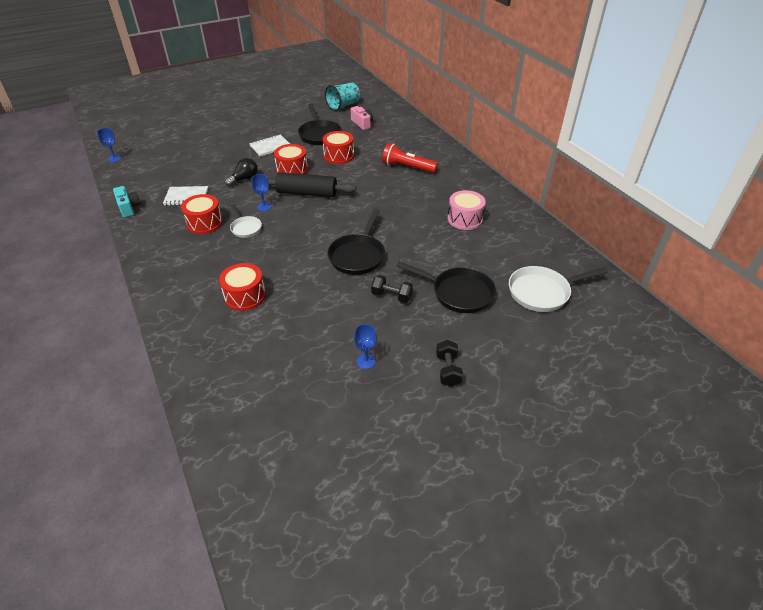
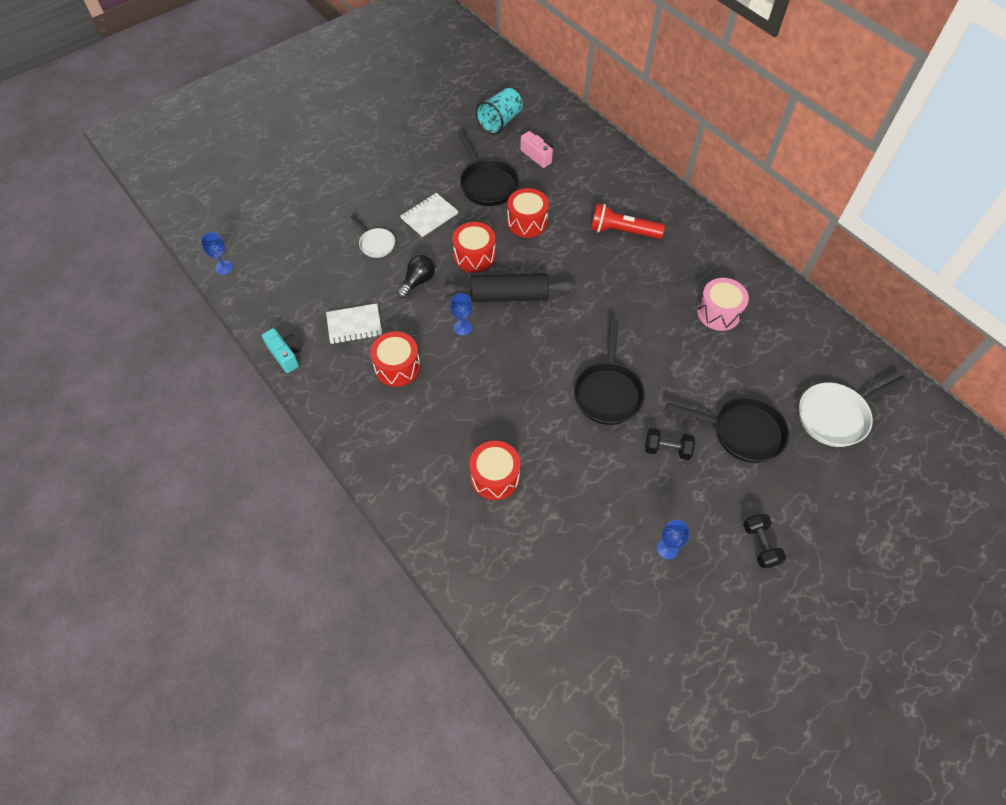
camera: 10 degrees left, 15 degrees up
white pan [230,204,262,238] -> white pan moved to [350,214,395,258]

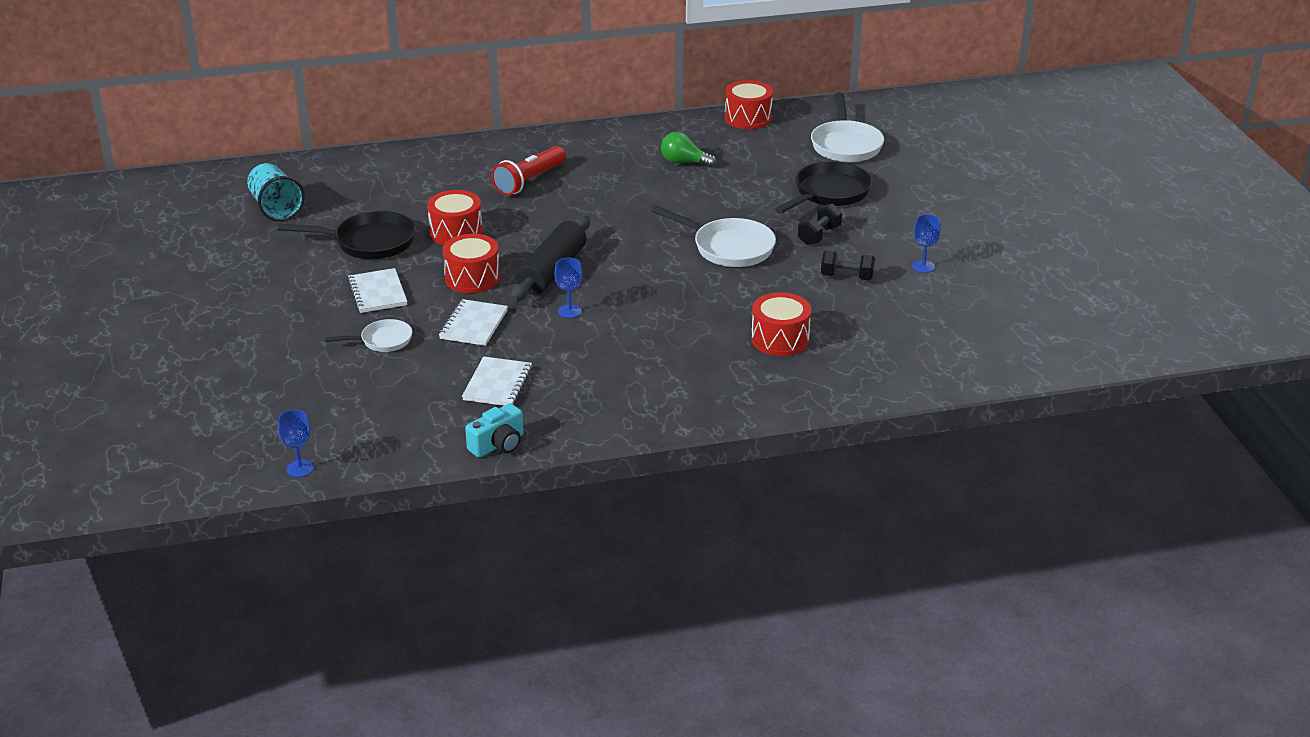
camera: 65 degrees left, 25 degrees down
turquoise camera [262,328,302,373] -> turquoise camera turned 150 degrees clockwise [465,403,524,457]
red drum [370,332,420,387] -> red drum moved to [725,80,773,129]
black light bulb [397,255,435,298] -> white notebook [439,299,508,346]
pink camera [520,131,553,168] -> none
black pan [574,320,645,425] -> white pan [651,206,776,267]
pink drum [697,278,749,331] -> green light bulb [661,132,716,167]
black dumbbell [743,514,786,568] -> black dumbbell moved to [821,251,875,280]

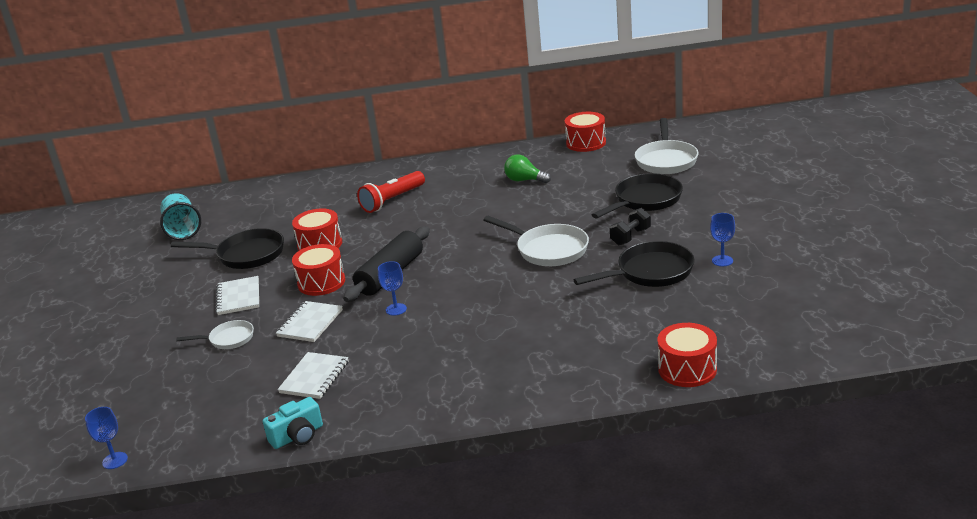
camera: 10 degrees right, 5 degrees down
red drum [751,292,811,356] -> red drum moved to [658,323,717,387]
black dumbbell [821,251,875,280] -> black pan [573,241,694,287]

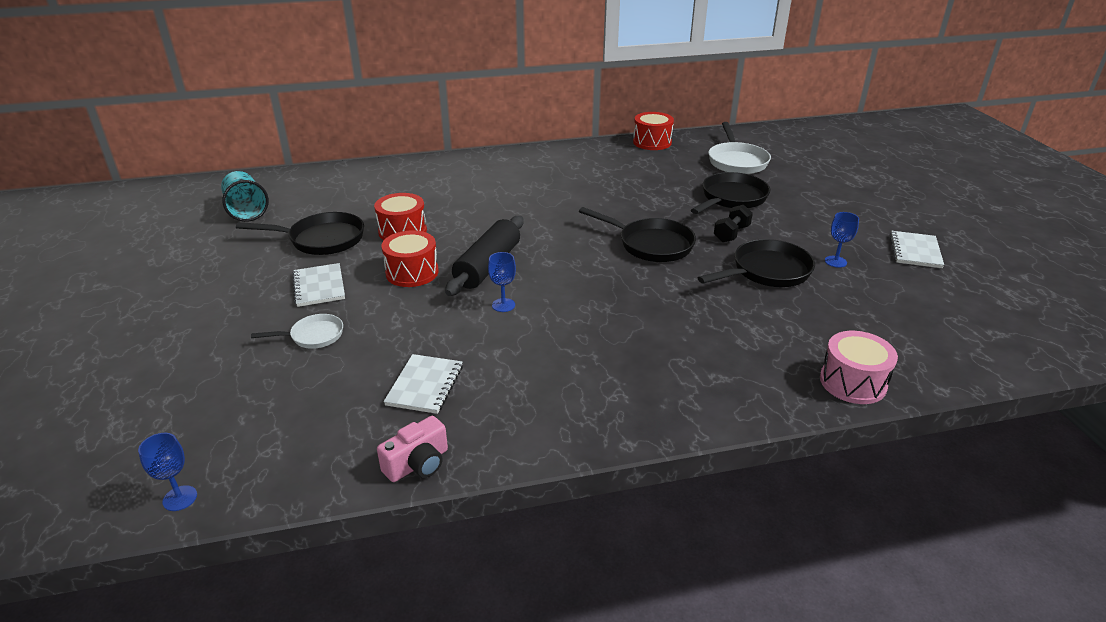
camera: 10 degrees left, 5 degrees up
turquoise camera [263,397,323,449] -> pink camera [377,416,448,482]
white notebook [276,301,343,342] -> white notebook moved to [890,231,944,268]
red flashlight [357,171,425,213] -> none
white pan [483,216,589,266] -> black pan [579,207,696,262]
green light bulb [504,154,551,183] -> none
red drum [658,323,717,387] -> pink drum [820,331,898,404]

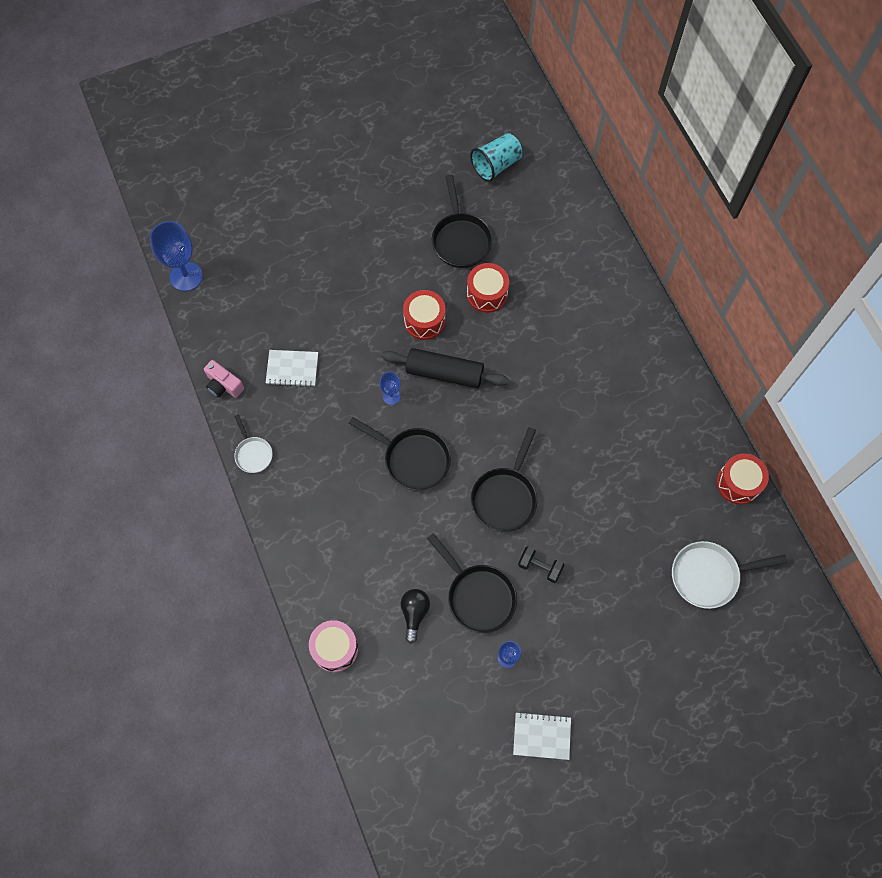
camera: 80 degrees right, 35 degrees up
blue goblet [138,433,197,511] -> blue goblet [149,221,203,291], size x1.91
white pan [251,314,343,349] -> white pan moved to [234,415,273,473]
white notebook [292,263,345,307] -> none
black pan [691,172,770,214] -> black pan moved to [349,417,451,490]
none -> black light bulb [401,589,430,644]

